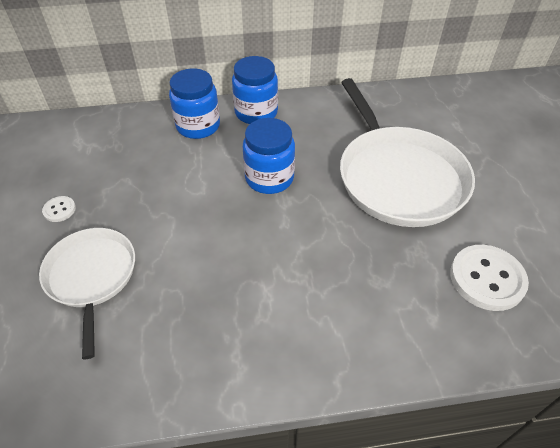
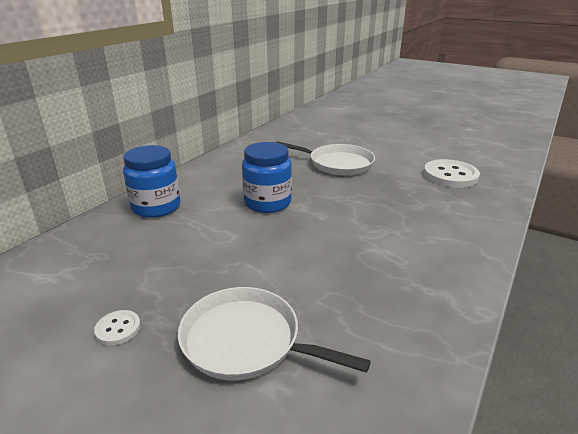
camera: 50 degrees left, 20 degrees down
blue jar [232,56,278,124] -> none
white pan [340,78,475,227] -> white pan [276,141,375,176], size x0.61

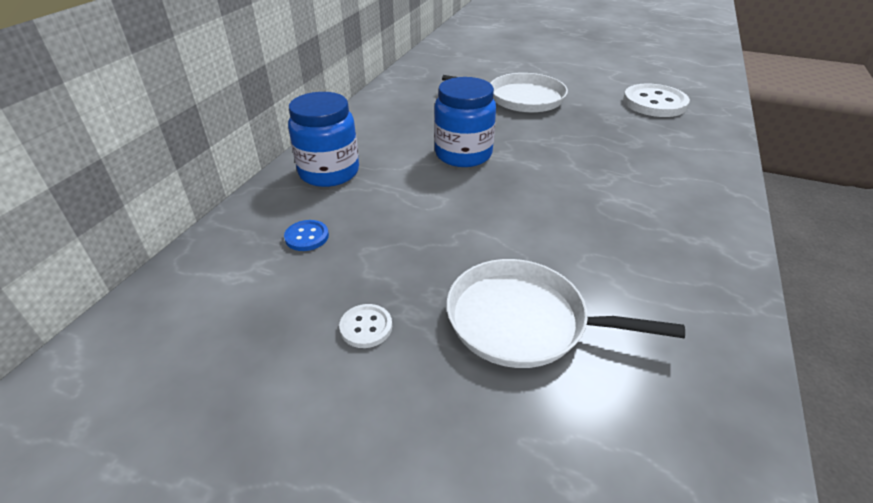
camera: 10 degrees left, 10 degrees up
none -> blue button [284,220,329,251]

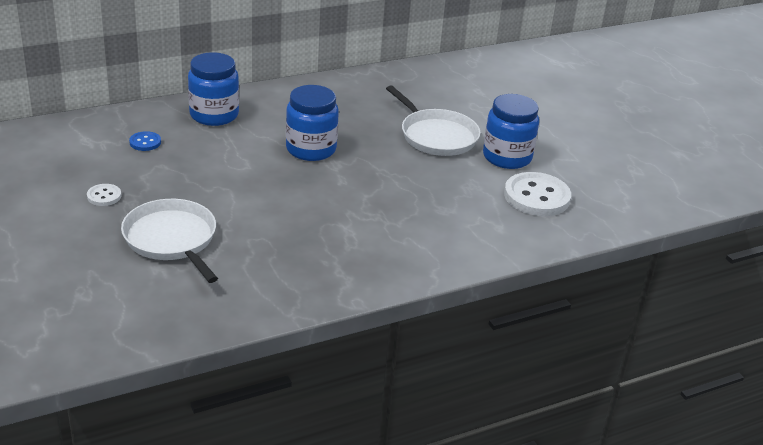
camera: 40 degrees right, 5 degrees down
none -> blue jar [483,94,539,169]

